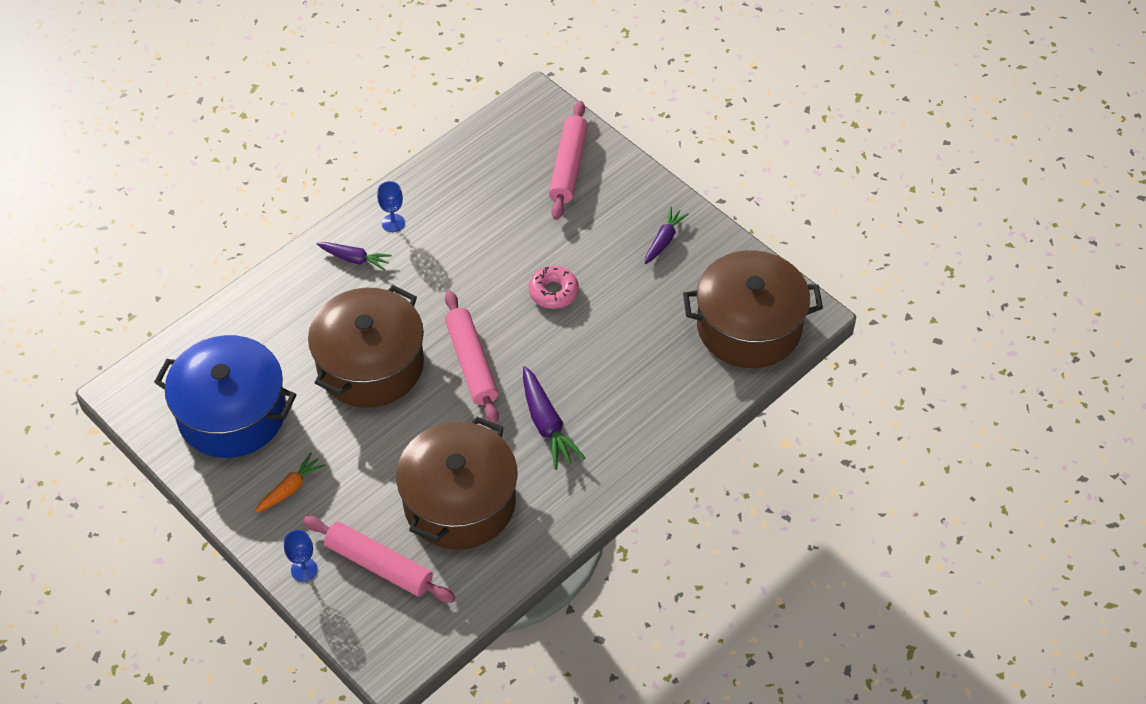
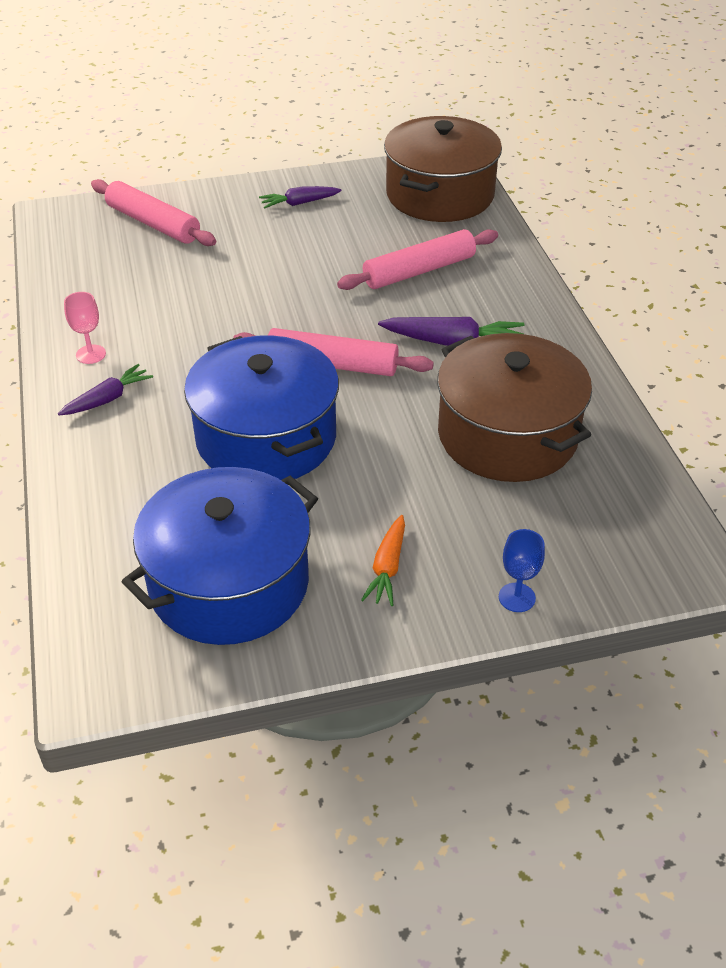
camera: 60 degrees left, 10 degrees down
orange carrot [255,453,326,513] -> orange carrot turned 150 degrees counterclockwise [361,515,405,606]
pink rolling pin [303,516,455,603] -> pink rolling pin moved to [337,229,498,290]
brown pot [308,285,424,408] -> blue pot [184,335,339,480]
blue goblet [377,181,405,232] -> pink goblet [64,292,106,364]
pink donut [528,266,579,309] -> none
purple carrot [645,207,689,264] -> purple carrot turned 75 degrees counterclockwise [259,186,342,209]

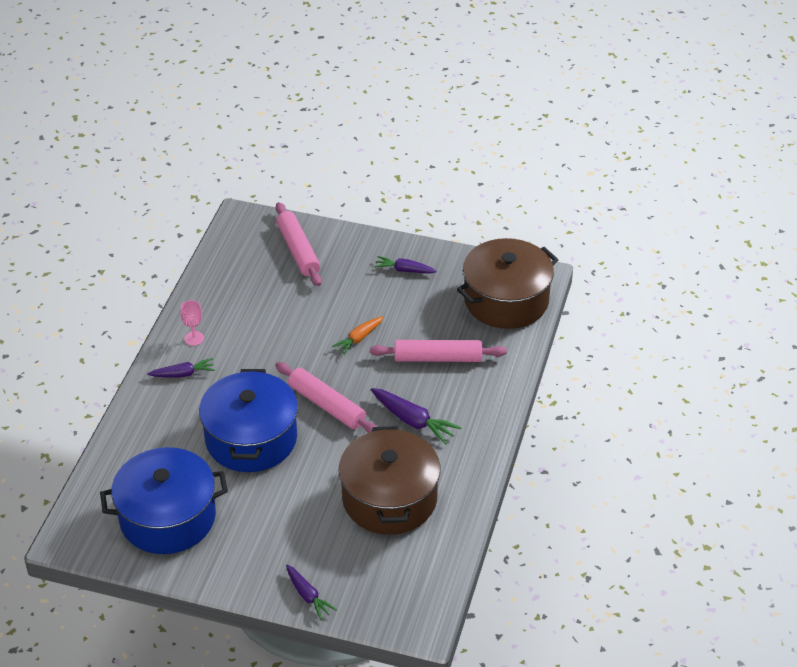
camera: 30 degrees right, 0 degrees up
orange carrot [361,515,405,606] -> orange carrot moved to [332,316,384,355]
blue goblet [499,529,545,612] -> purple carrot [286,565,337,620]

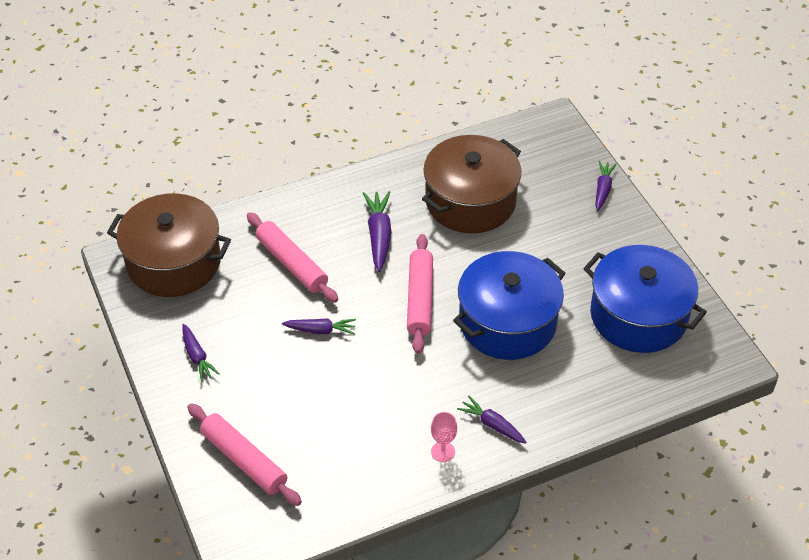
camera: 130 degrees left, 5 degrees up
pink rolling pin [275,202,322,286] -> pink rolling pin turned 75 degrees counterclockwise [188,403,302,506]
orange carrot [332,316,384,355] -> purple carrot [282,318,356,335]

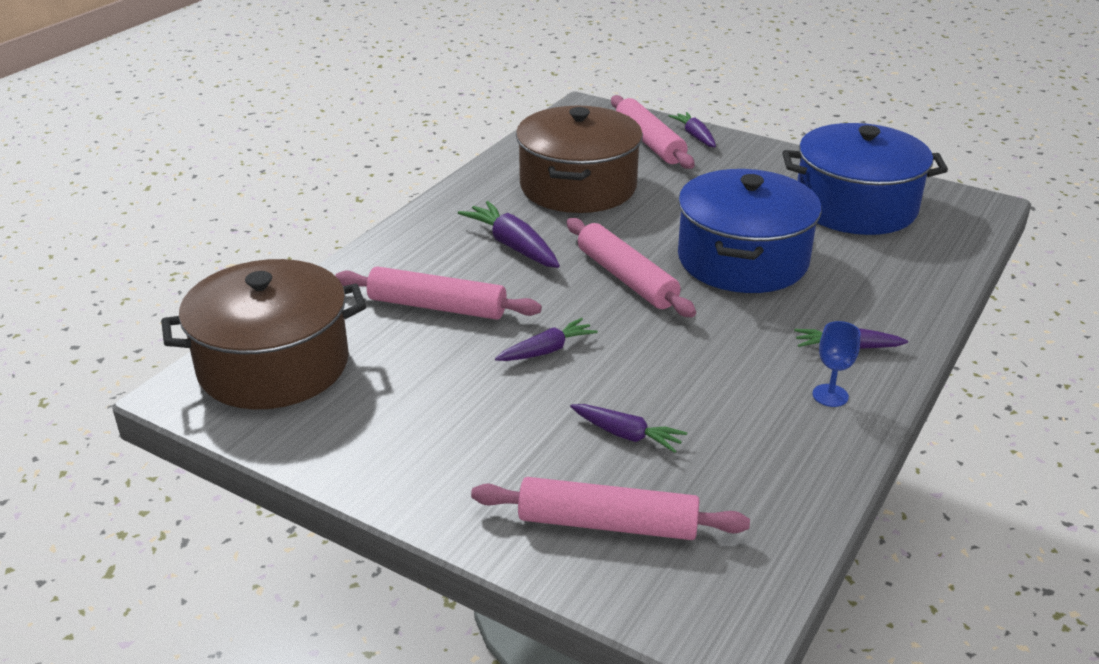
camera: 35 degrees left, 15 degrees down
purple carrot [182,324,220,382] -> purple carrot moved to [570,404,687,453]
pink goblet [431,412,457,462] -> blue goblet [812,321,860,407]
none -> pink rolling pin [611,95,695,169]

